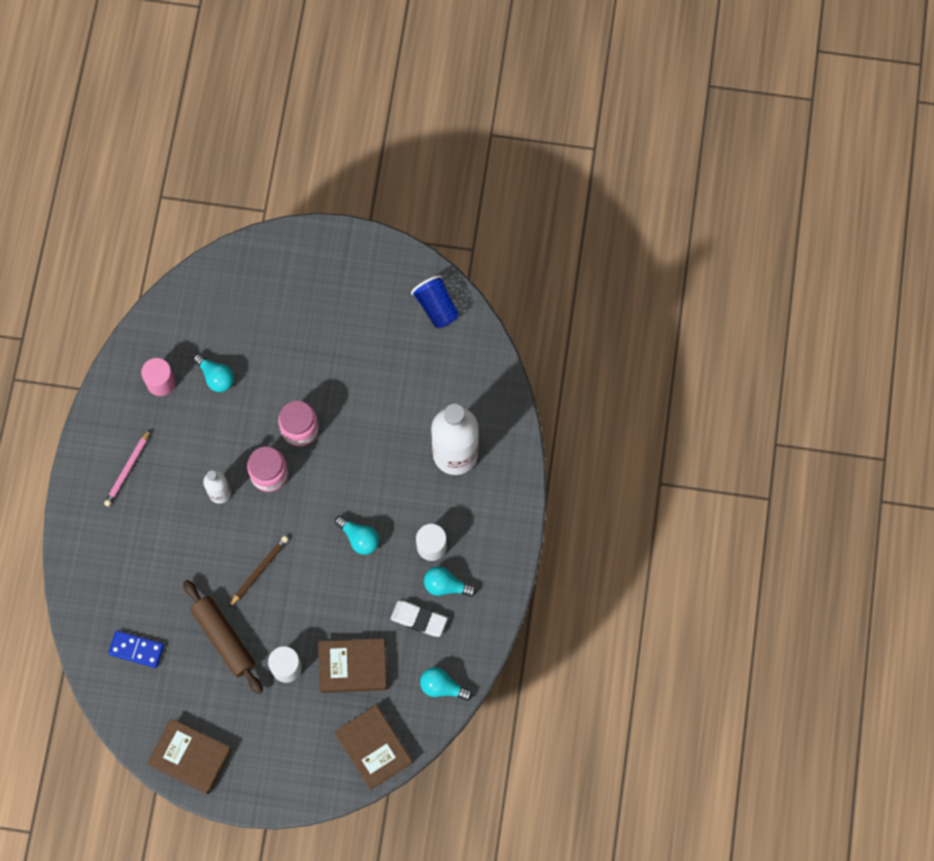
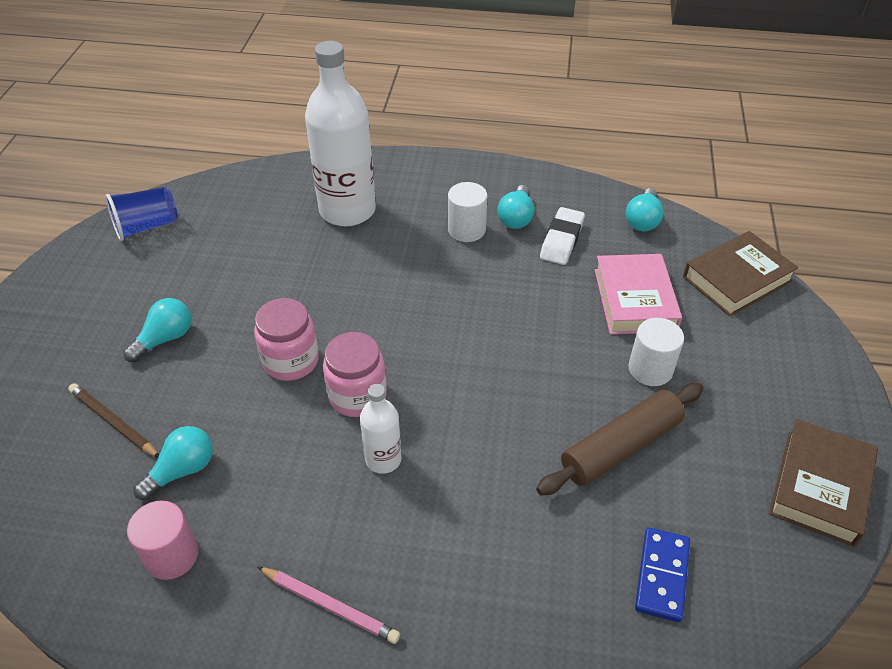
camera: 90 degrees left, 25 degrees down
brown pencil [229,536,288,607] -> brown pencil moved to [68,383,159,457]
brown book [318,638,387,693] -> pink book [595,254,682,334]
turquoise light bulb [335,515,379,555] -> turquoise light bulb moved to [123,298,191,362]

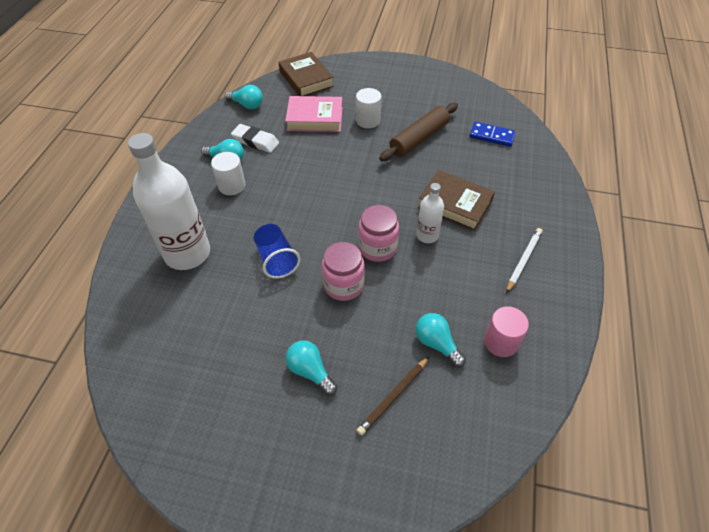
camera: 85 degrees left, 5 degrees up
blue cup [105,187,178,241] -> blue cup moved to [254,224,301,279]
pink pencil [257,566,400,644] -> white pencil [506,228,543,293]
brown rolling pin [536,383,704,496] -> brown rolling pin turned 75 degrees clockwise [379,103,458,161]
brown book [769,419,878,547] -> brown book moved to [418,170,495,231]

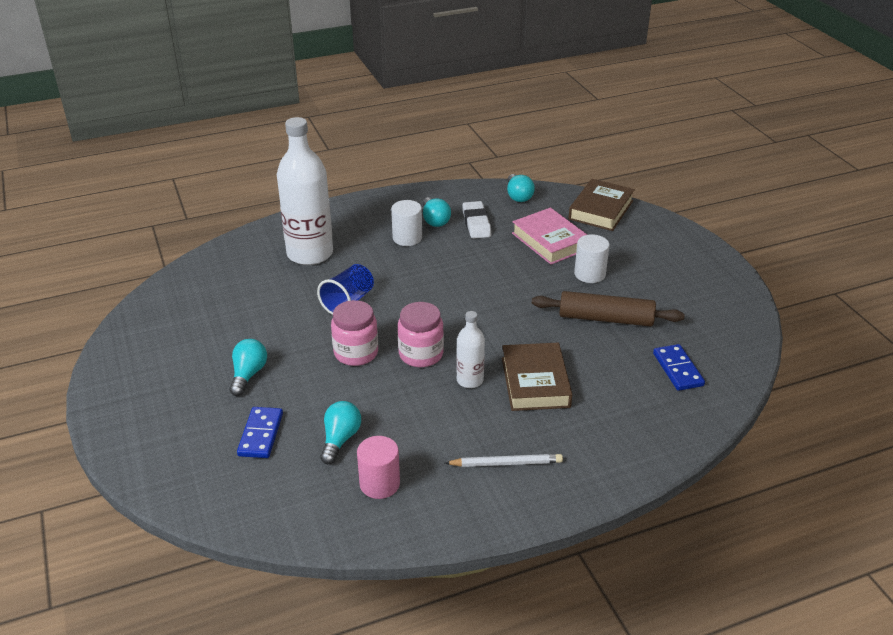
camera: 55 degrees right, 15 degrees down
brown pencil [356,357,429,436] -> blue domino [237,407,283,458]

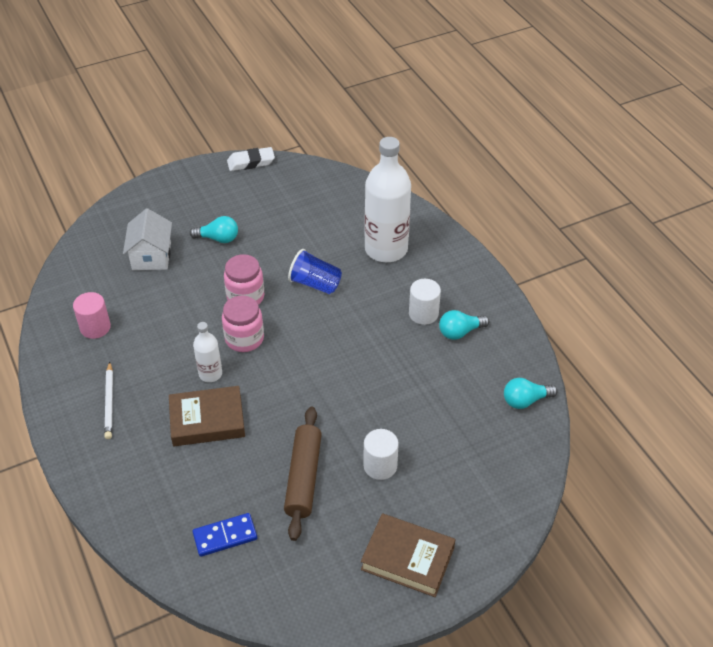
camera: 85 degrees right, 10 degrees up
blue domino [237,407,283,458] -> white house [123,208,172,270]
turquoise light bulb [320,401,361,464] -> none
white eraser [462,201,491,239] -> white eraser moved to [227,147,275,171]
pink book [512,208,587,265] -> none
brown book [568,179,635,231] -> brown book moved to [361,513,456,597]

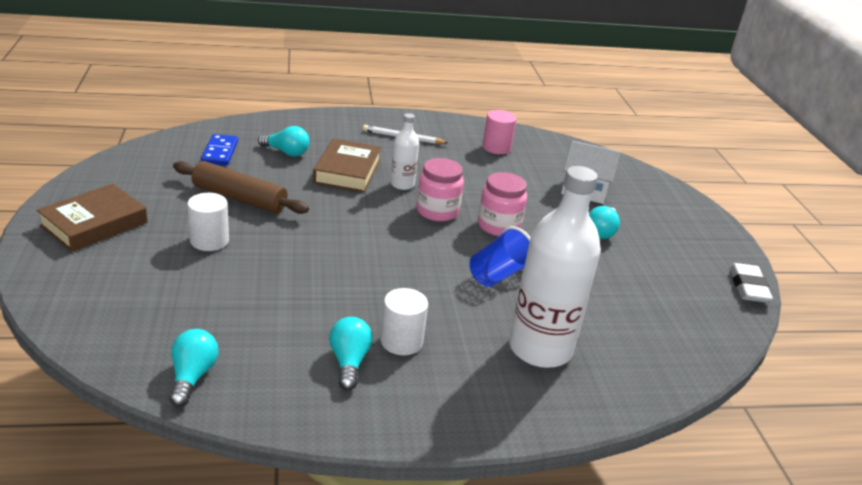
camera: 105 degrees right, 15 degrees down
none -> turquoise light bulb [258,126,310,156]

